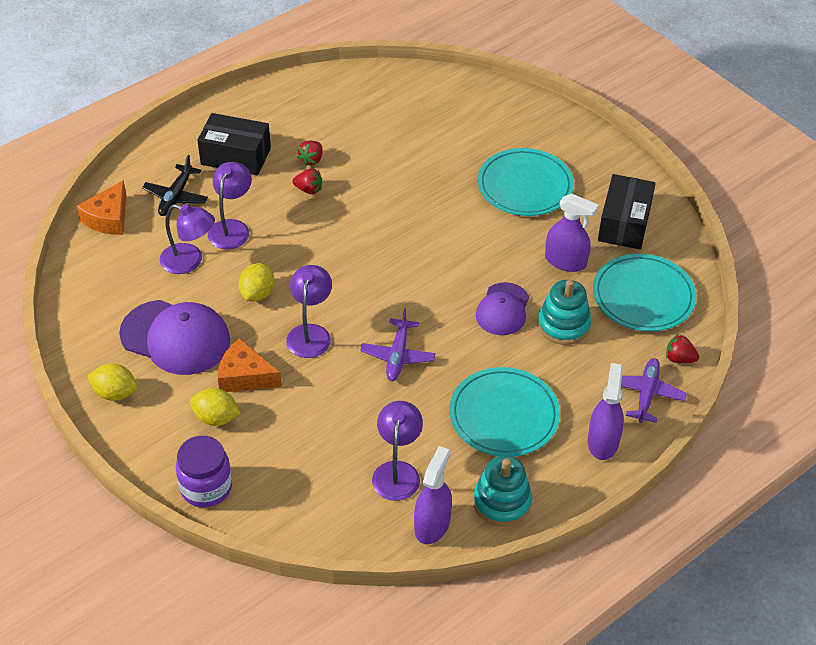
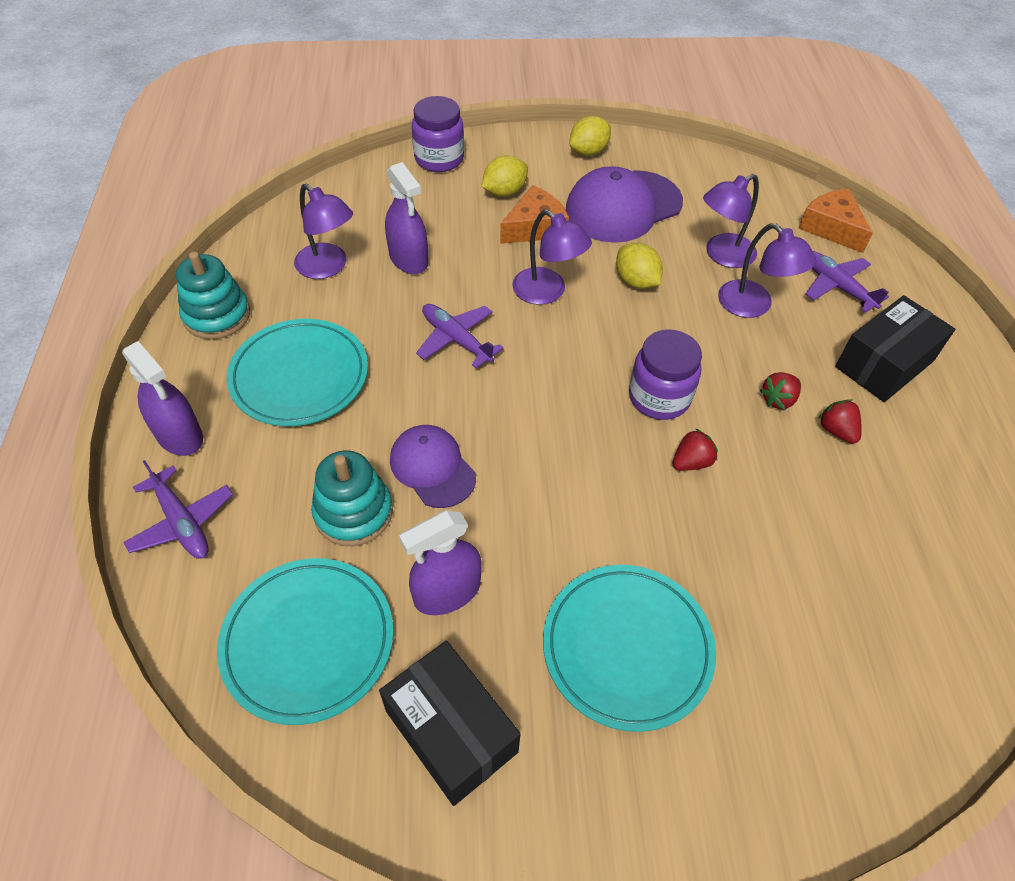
camera: 125 degrees right, 5 degrees up
black plane [142,155,208,216] -> purple plane [806,251,889,313]
purple spray bottle [414,446,452,544] -> purple spray bottle moved to [385,162,428,274]
red strawberry [666,334,699,363] -> red strawberry moved to [672,428,718,471]
none -> purple jar [629,329,702,420]

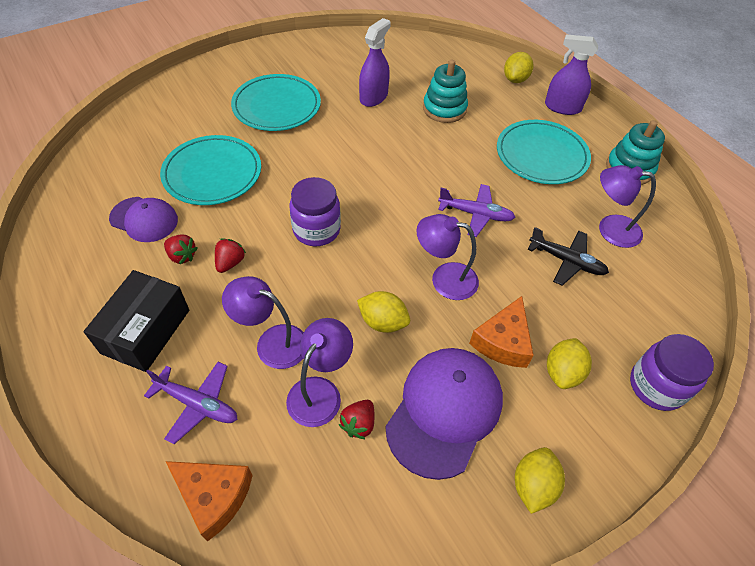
camera: 150 degrees right, 0 degrees up
purple plane [123,460,233,559] -> yellow lemon [504,52,533,83]
turquoise plate [217,558,394,725] -> turquoise plate moved to [160,135,261,205]
black box [379,641,521,806] -> none
purple spray bottle [385,162,428,274] -> black plane [527,227,609,286]
purple cap [390,425,476,508] -> purple cap moved to [109,197,178,242]
red strawberry [672,428,718,471] -> red strawberry moved to [339,400,374,439]

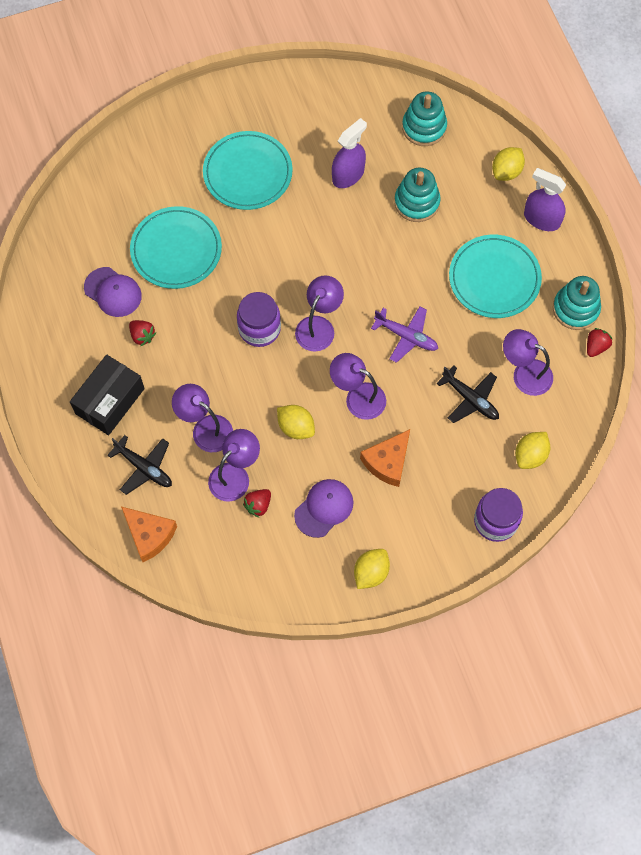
camera: 15 degrees right, 15 degrees up
purple plane [144,362,237,444] -> black plane [107,435,172,495]
red strawberry [215,239,246,273] -> red strawberry moved to [587,328,612,357]
purple cap [385,348,503,480] -> purple cap [294,479,353,538], size x0.62
yellow lemon [547,338,592,389] -> yellow lemon moved to [515,432,550,469]
none -> purple lamp [295,275,344,352]
none -> turquoise stacking toy [402,91,447,146]

